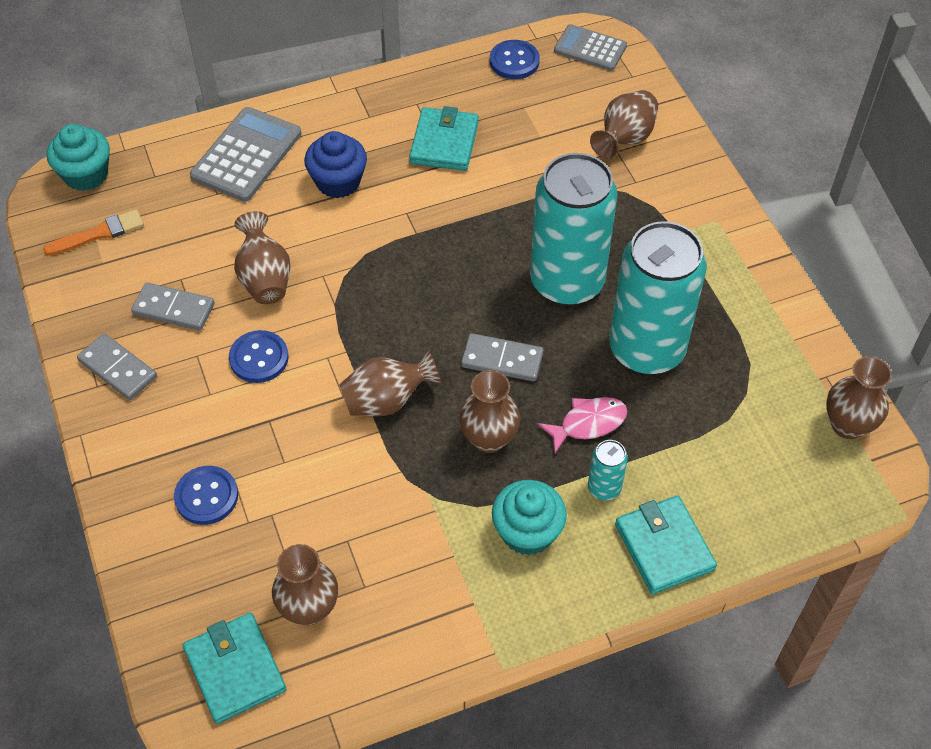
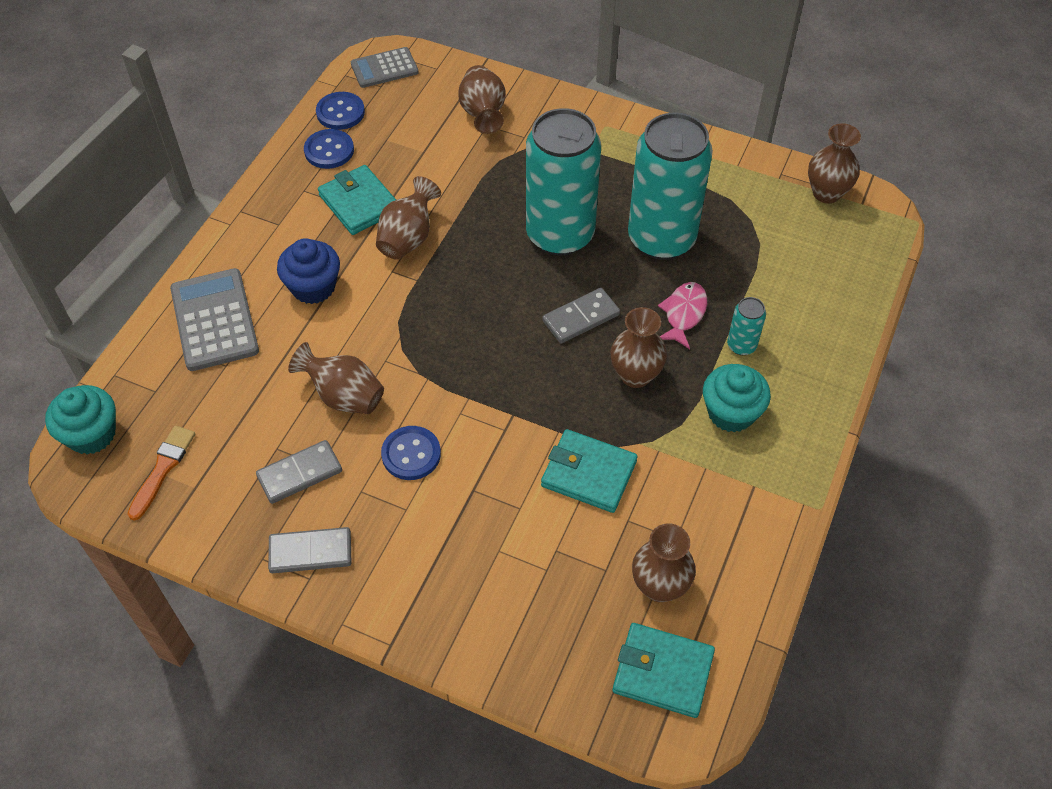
camera: 45 degrees left, 0 degrees up
blue button [174,466,238,525] -> blue button moved to [304,129,354,169]
brown vase [339,350,442,416] -> brown vase moved to [376,176,441,260]
turquoise wallet [615,495,717,594] -> turquoise wallet moved to [541,429,637,513]

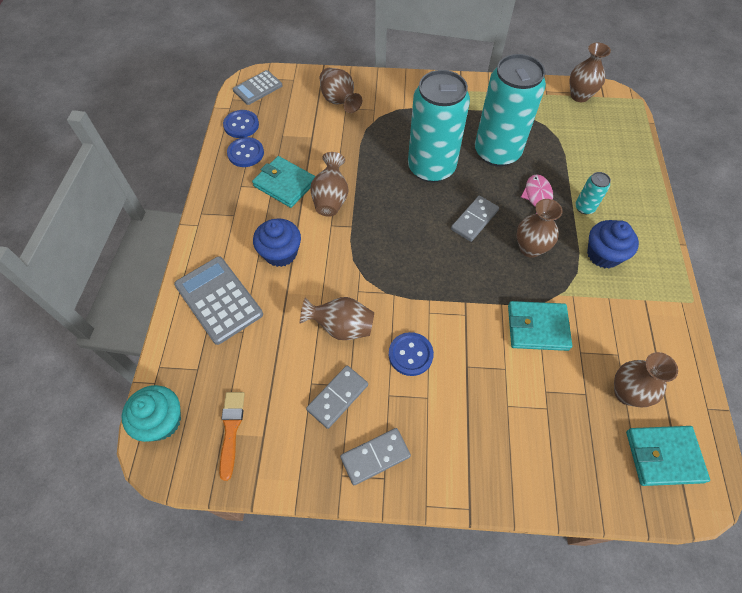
camera: 20 degrees left, 5 degrees up
turquoise cupcake [703,364,771,432] -> blue cupcake [587,220,639,268]

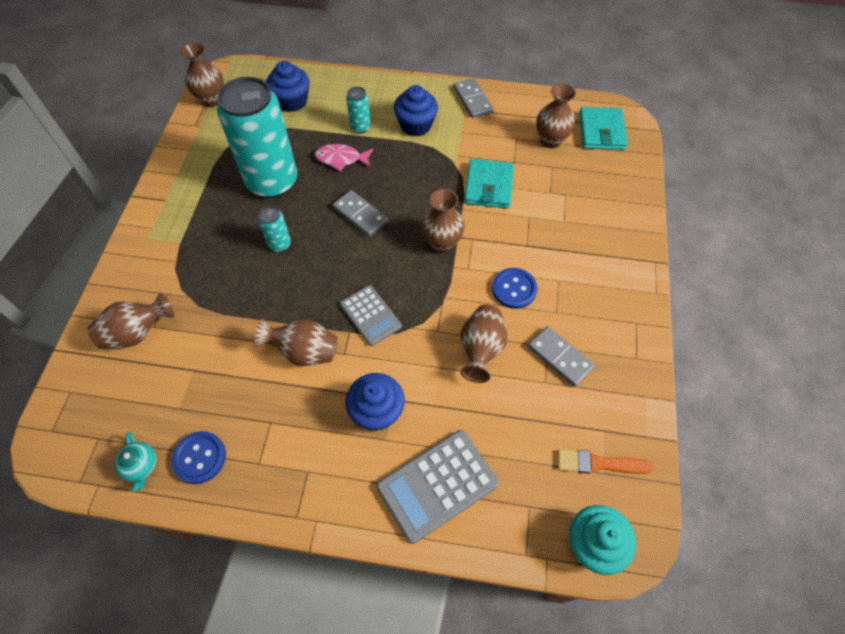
camera: 85 degrees left, 0 degrees up
blue button [223,110,259,138] -> turquoise teapot [114,432,157,492]
grey calculator [233,70,282,105] -> grey calculator moved to [340,285,402,346]
turquoise wallet [252,156,315,208] -> none
grey domino [340,428,411,485] -> grey domino moved to [454,78,494,118]
turquoise can [408,70,470,183] -> turquoise can [258,206,291,252], size x0.41
brown vase [516,199,563,258] -> brown vase moved to [421,189,465,253]
none -> blue cupcake [266,61,310,112]

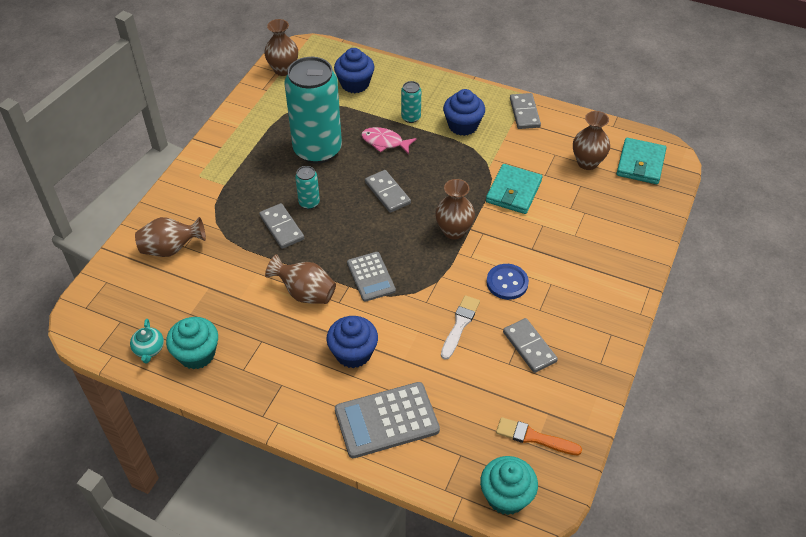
camera: 15 degrees right, 10 degrees down
blue button [171,431,226,484] -> turquoise cupcake [166,317,218,369]
brown vase [460,305,507,383] -> white brush [441,295,480,360]
none -> grey domino [259,203,304,249]

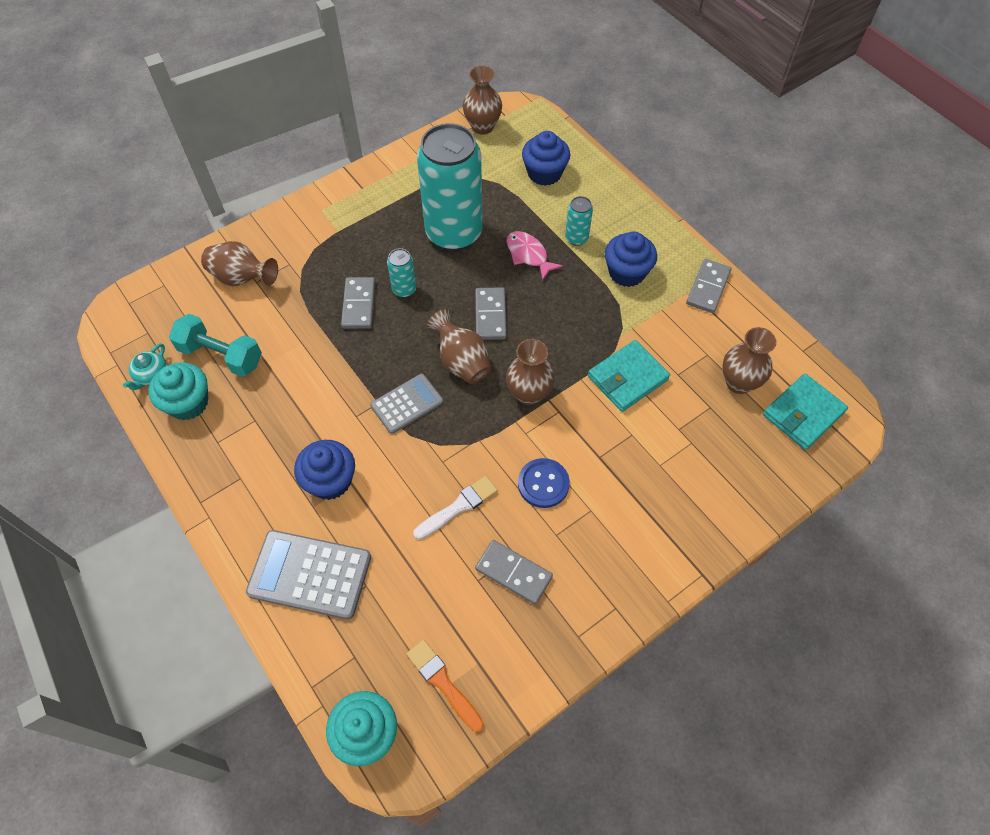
camera: 30 degrees right, 10 degrees up
brown vase [265,254,336,304] -> brown vase moved to [426,308,491,384]
grey calculator [347,252,396,302] -> grey calculator turned 135 degrees counterclockwise [370,374,443,434]
grey domino [503,318,558,373] -> grey domino turned 60 degrees counterclockwise [475,540,553,604]
none -> turquoise dumbbell [169,314,262,377]

